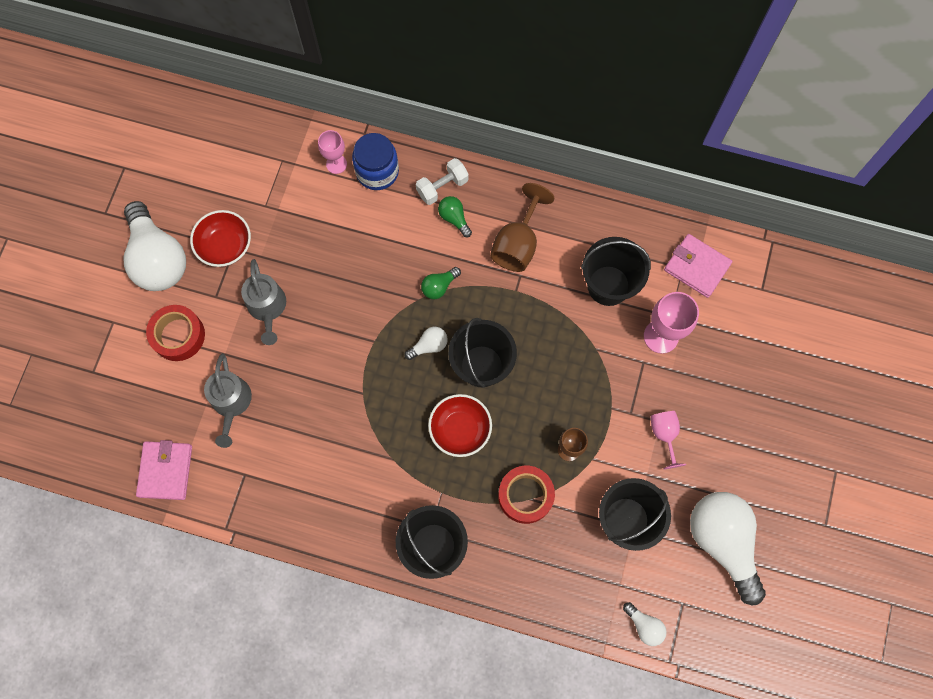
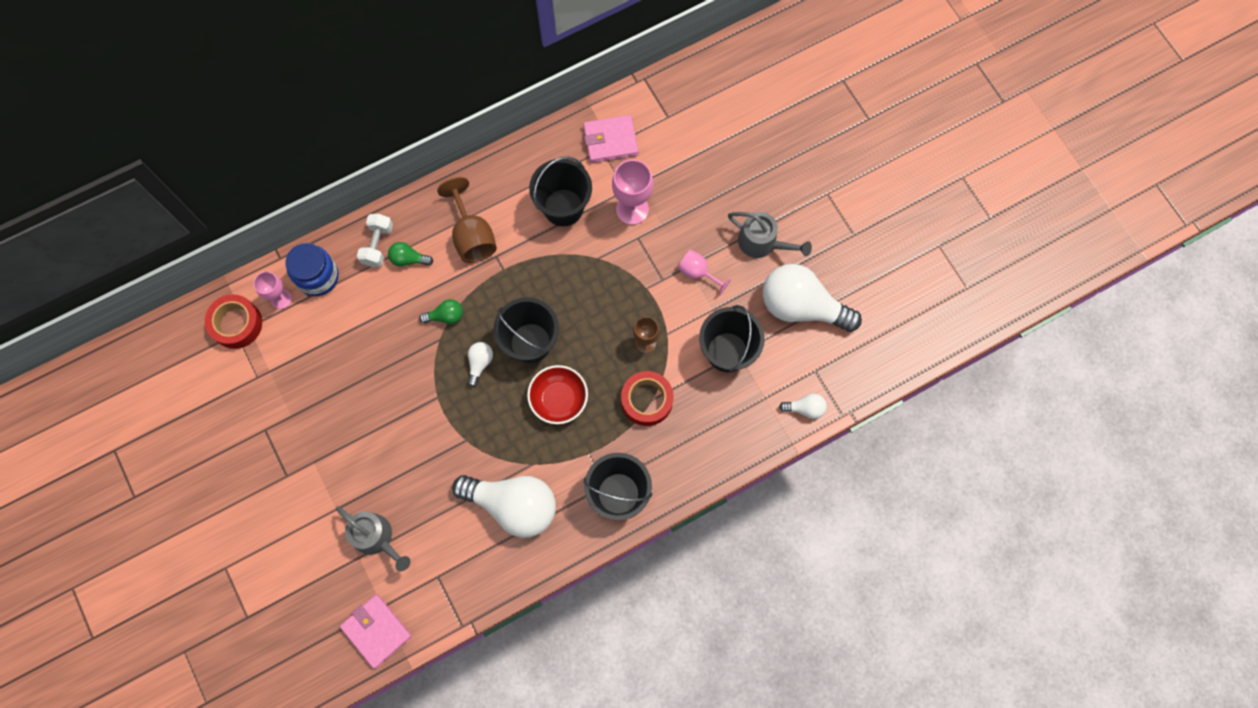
camera: 45 degrees left, 0 degrees up
white light bulb [123,201,186,291] -> white light bulb moved to [452,475,556,538]
red tape [146,305,205,361] -> red tape moved to [205,294,262,349]
red bowl [190,210,251,267] -> none
grey watering can [241,259,286,345] -> grey watering can moved to [728,212,812,258]
green light bulb [421,267,461,299] -> green light bulb turned 105 degrees counterclockwise [419,299,463,324]

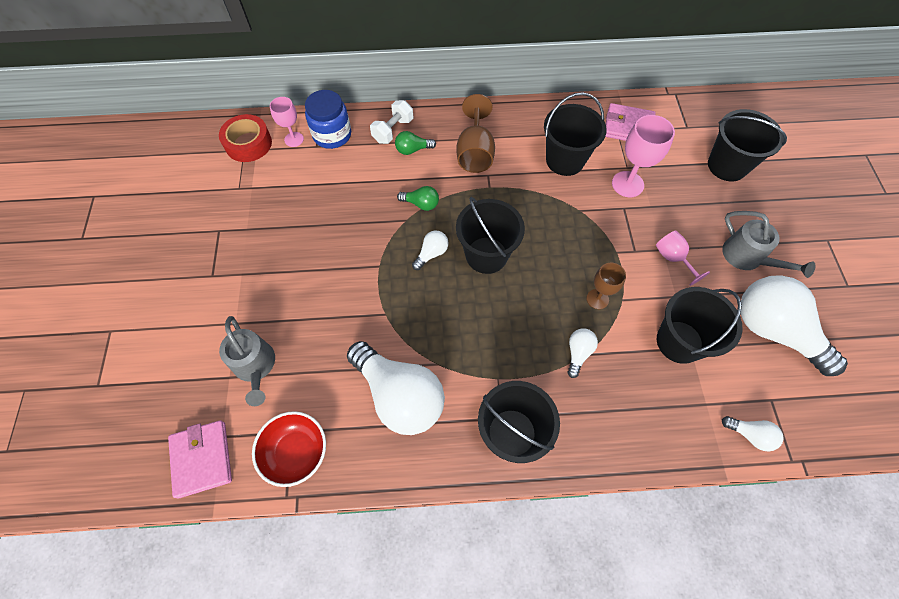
camera: 25 degrees right, 10 degrees down
green light bulb [388,242,433,266] -> green light bulb turned 45 degrees counterclockwise [395,131,436,155]
red bowl [527,365,588,424] -> red bowl moved to [252,411,326,487]
red tape [621,371,674,426] -> white light bulb [568,328,598,378]
none -> black bucket [708,109,787,181]

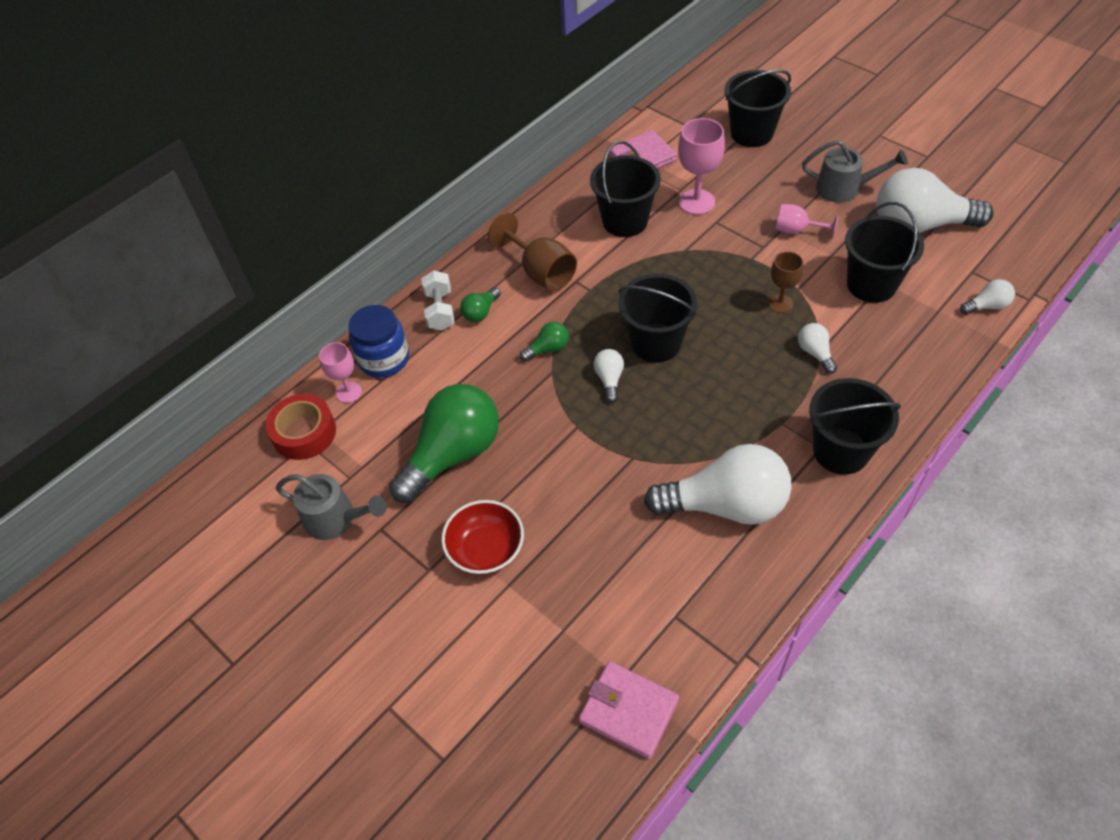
camera: 40 degrees left, 10 degrees down
grey watering can [219,316,275,406] -> grey watering can moved to [276,474,387,540]
red bowl [252,411,326,487] -> red bowl moved to [441,500,524,575]
none -> green light bulb [389,384,499,503]

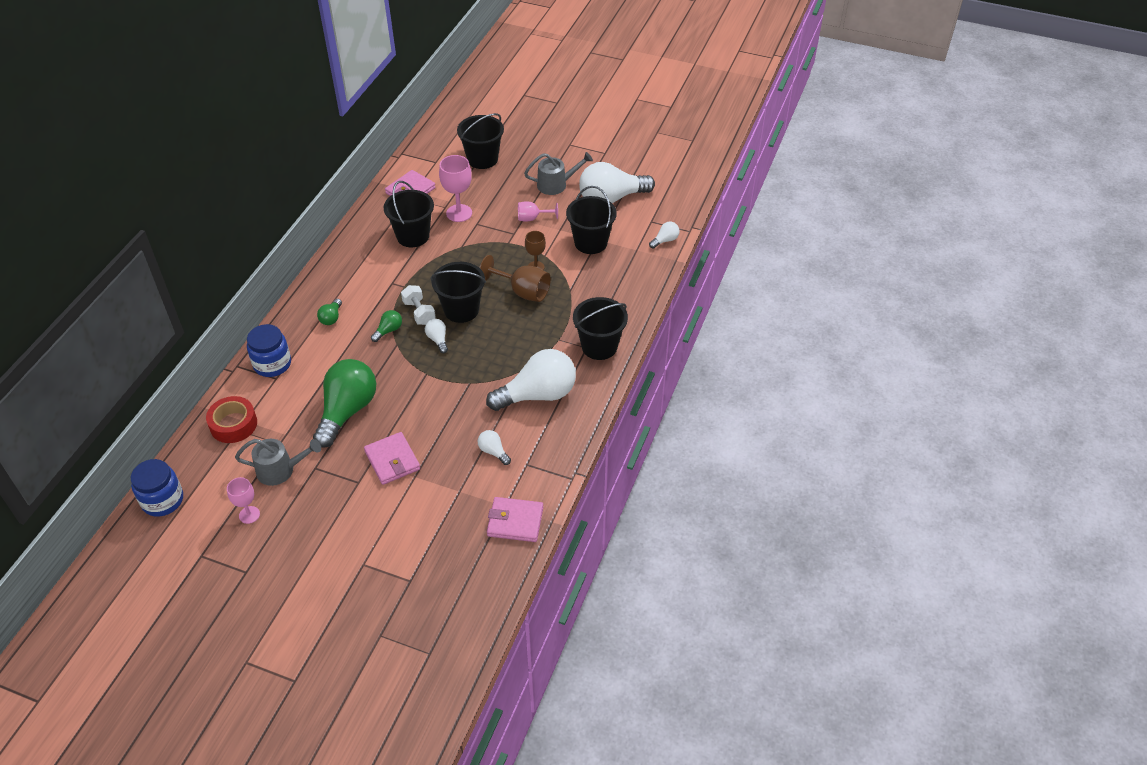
camera: 25 degrees left, 5 degrees down
pink goblet [319,342,362,403] -> pink goblet moved to [227,477,260,524]
white dumbbell [421,270,455,331] -> white dumbbell moved to [401,285,436,325]
red bowl [441,500,524,575] -> pink wallet [364,432,420,485]
brown goblet [488,213,577,291] -> brown goblet moved to [479,255,551,302]
white light bulb [798,323,837,374] -> white light bulb moved to [478,430,511,465]
none -> blue jar [131,459,183,517]

